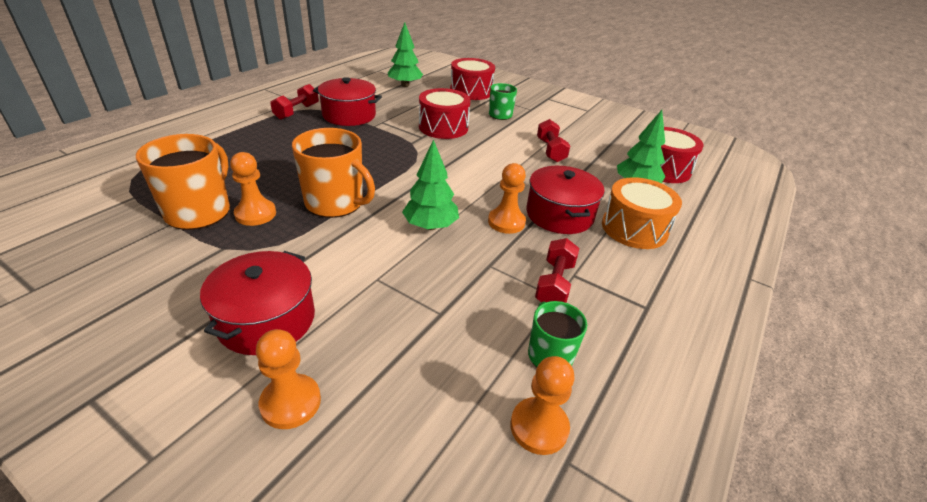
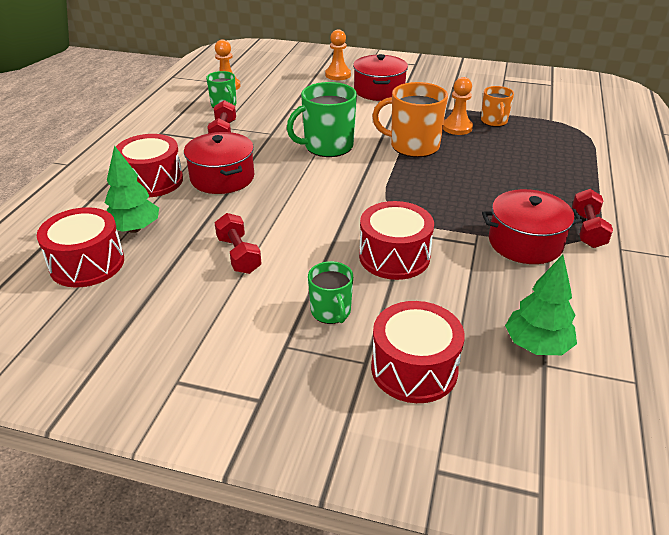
camera: 165 degrees right, 0 degrees up
orange mug [136,134,230,230] -> orange mug [481,86,514,127], size x0.58
green tree [402,139,459,230] -> green mug [287,82,357,157]
orange pawn [488,163,526,234] -> none
orange drum [602,177,682,249] -> red drum [116,134,183,198]

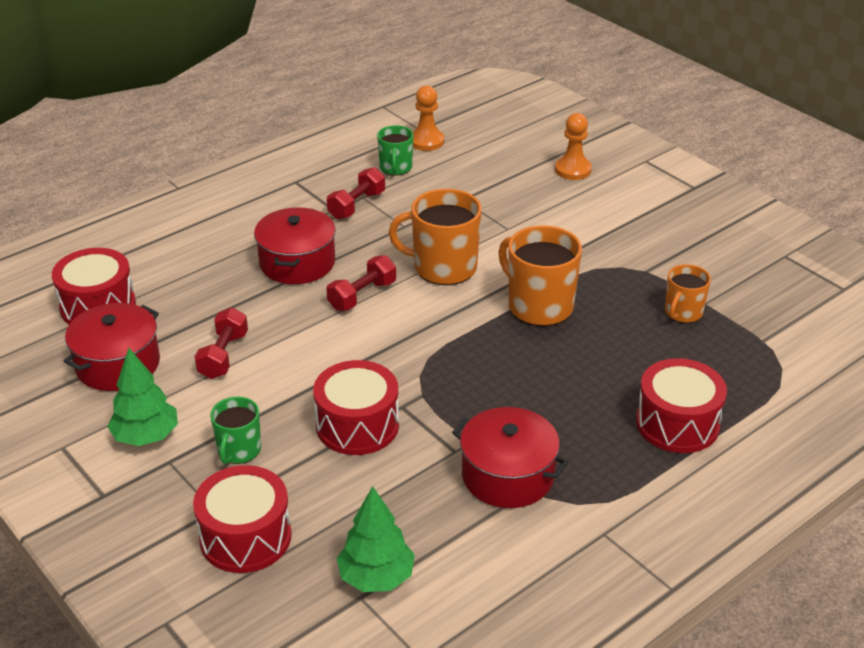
camera: 35 degrees right, 0 degrees up
green tree [105,145,159,233] -> green tree moved to [107,348,178,446]
red drum [116,134,183,198] -> red drum moved to [636,358,727,453]
green mug [287,82,357,157] -> orange mug [389,189,482,285]
red pot [353,54,408,101] -> red pot moved to [64,303,160,391]
orange pawn [443,77,473,135] -> none
red dumbbell [572,189,613,248] -> red dumbbell moved to [326,255,396,311]

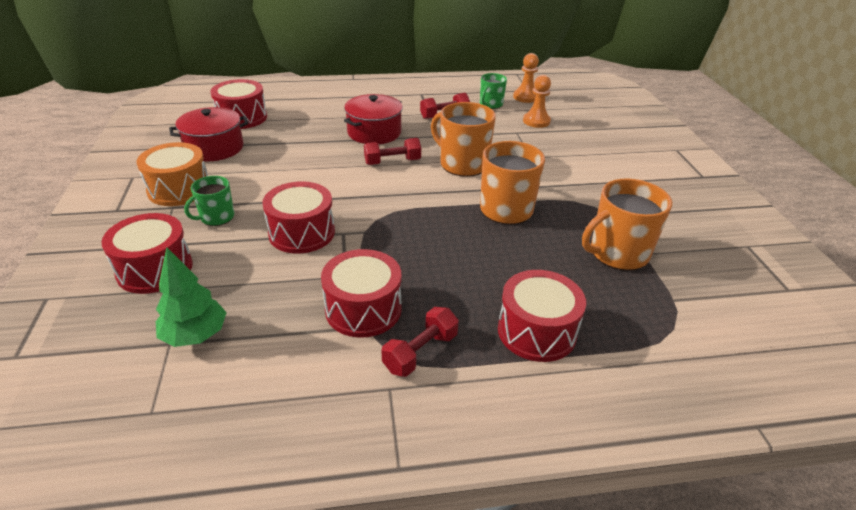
camera: 30 degrees right, 0 degrees up
green tree [107,348,178,446] -> orange drum [137,142,208,206]
red dumbbell [195,308,248,379] -> red dumbbell moved to [381,307,459,377]
red pot [452,407,568,508] -> red drum [321,249,402,338]
orange pawn [555,113,592,180] -> orange pawn moved to [523,75,551,128]
orange mug [665,264,711,323] -> orange mug [582,179,672,271], size x1.71

